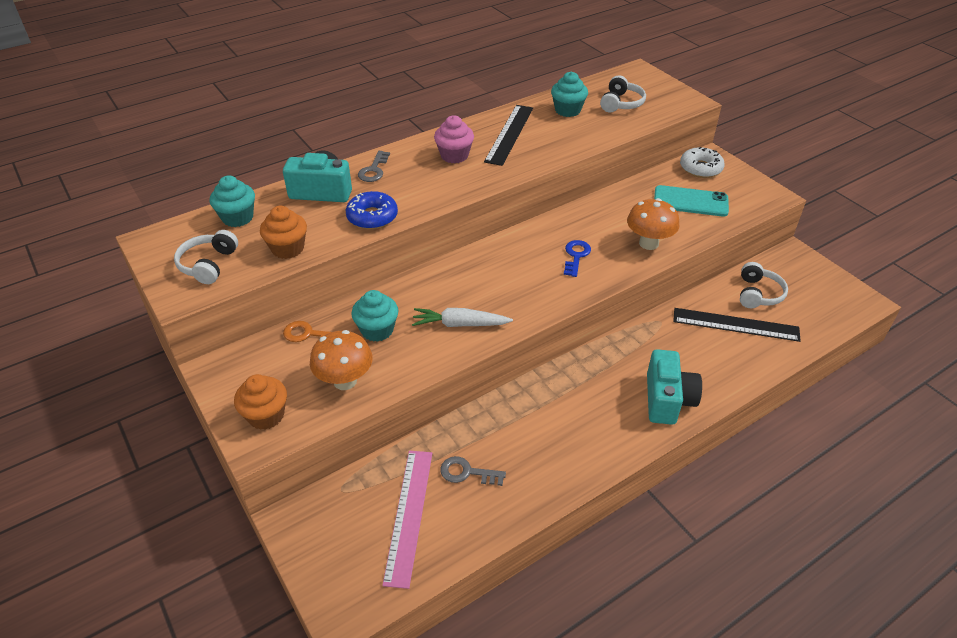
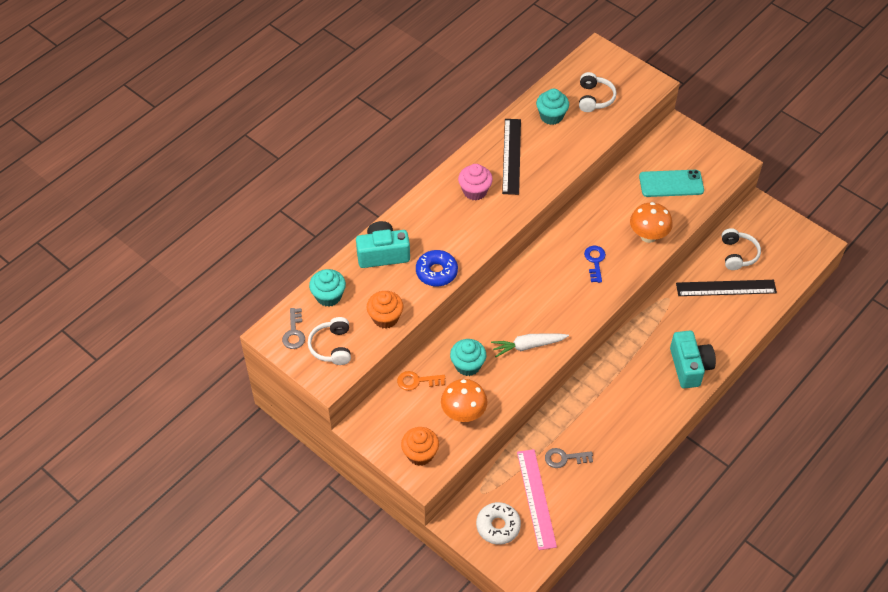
camera: 15 degrees left, 10 degrees up
grey key [358,151,390,182] -> grey key moved to [282,308,305,349]
white donut [680,147,725,178] -> white donut moved to [476,502,521,545]

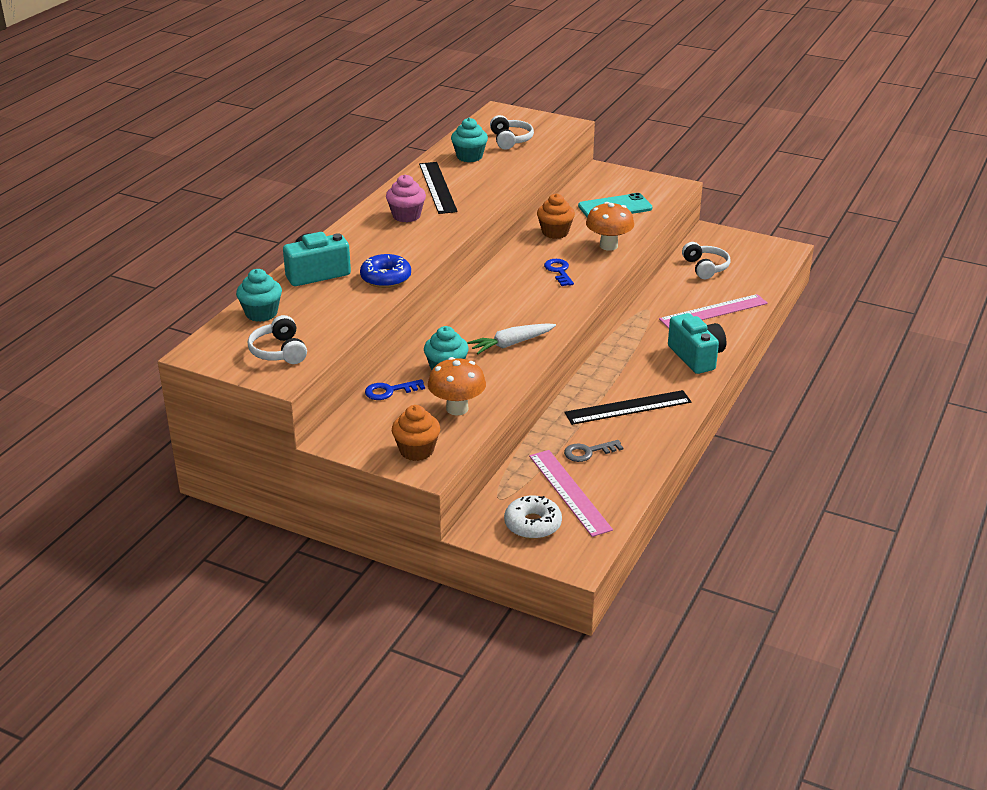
camera: 15 degrees left, 20 degrees down
grey key [282,308,305,349] -> none
orange cupcake [367,291,403,328] -> orange cupcake moved to [537,193,575,239]
orange key [397,371,445,391] -> blue key [365,379,425,400]
black ruler [676,280,777,296] -> black ruler moved to [564,390,691,425]
none -> pink ruler [659,294,768,328]

